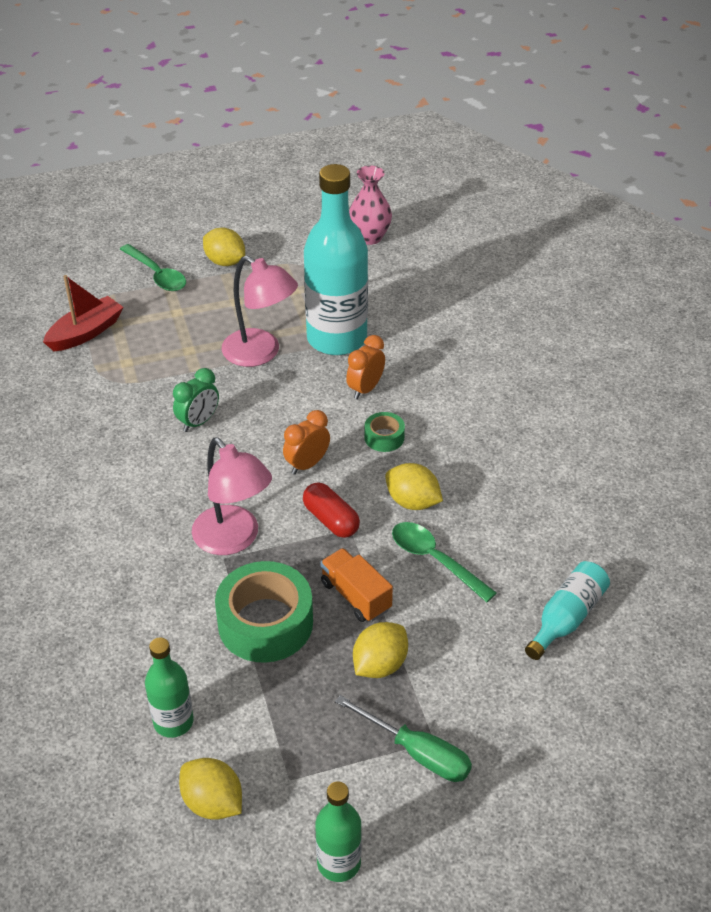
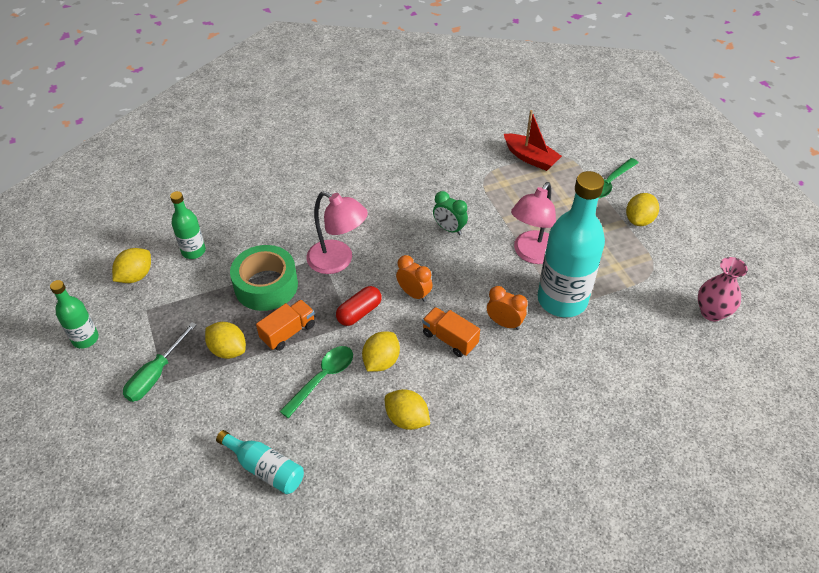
camera: 85 degrees right, 5 degrees up
pink lamp [192,438,272,555] -> pink lamp turned 105 degrees counterclockwise [306,191,368,274]
green tape [364,412,405,452] -> orange truck [422,307,480,357]
none -> yellow lemon [385,389,430,430]

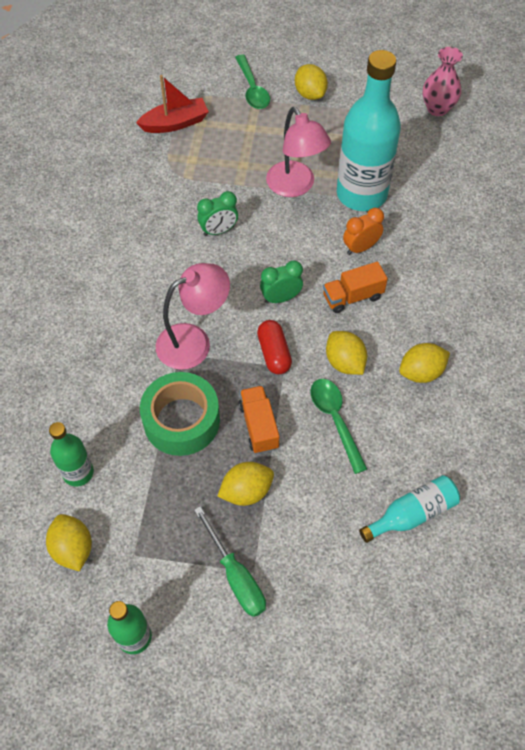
camera: 60 degrees left, 10 degrees up
orange clock [396,255,432,302] -> green clock [260,260,303,304]

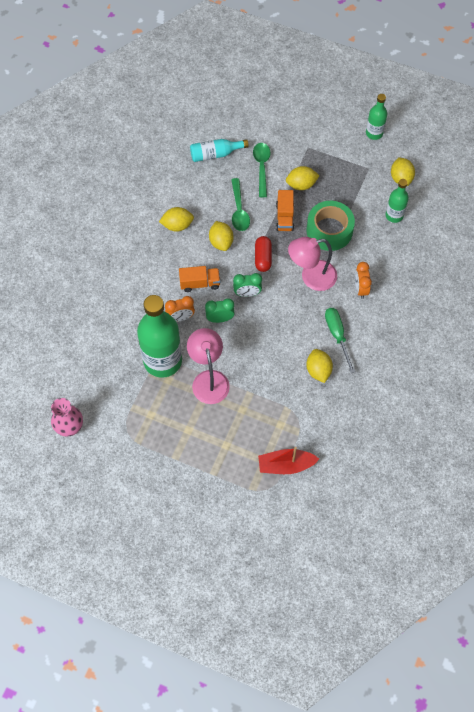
camera: 165 degrees left, 5 degrees up
green screwdriver [194,506,266,617] -> green screwdriver moved to [325,308,355,373]
green clock [197,191,238,236] -> green clock moved to [205,298,235,323]
green spoon [235,54,270,109] -> green spoon moved to [253,143,271,197]
yellow lemon [295,64,328,100] -> yellow lemon moved to [306,349,333,383]
turquoise bottle [337,50,401,211] -> green bottle [137,295,182,378]
none -> orange clock [355,262,372,299]

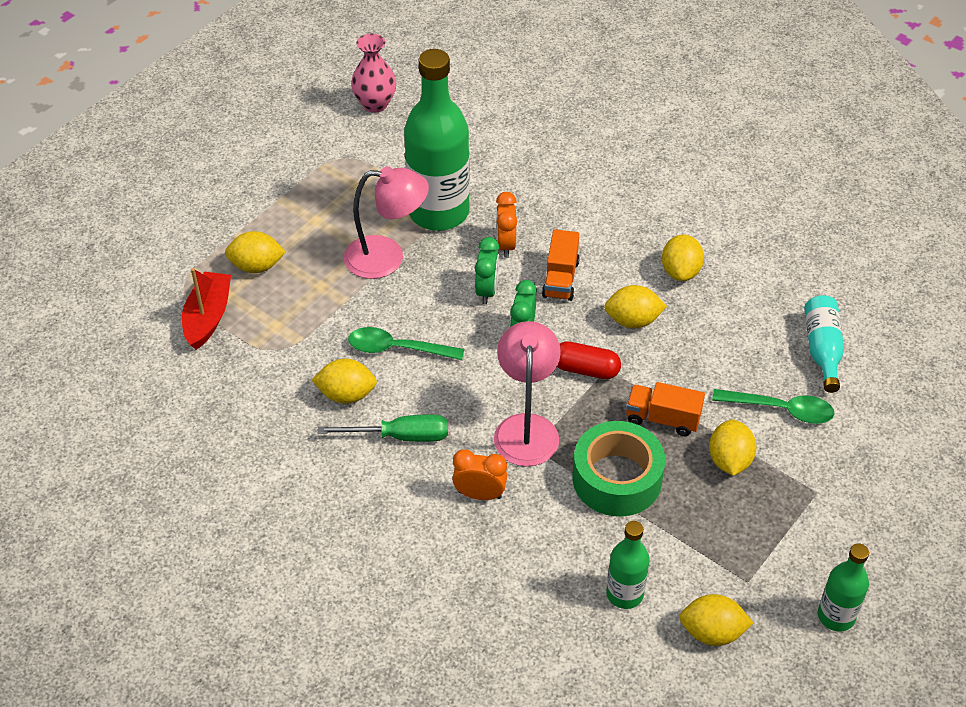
camera: 105 degrees right, 15 degrees down
green spoon [231,178,250,231] -> green spoon moved to [348,327,464,360]
none -> yellow lemon [225,231,286,273]

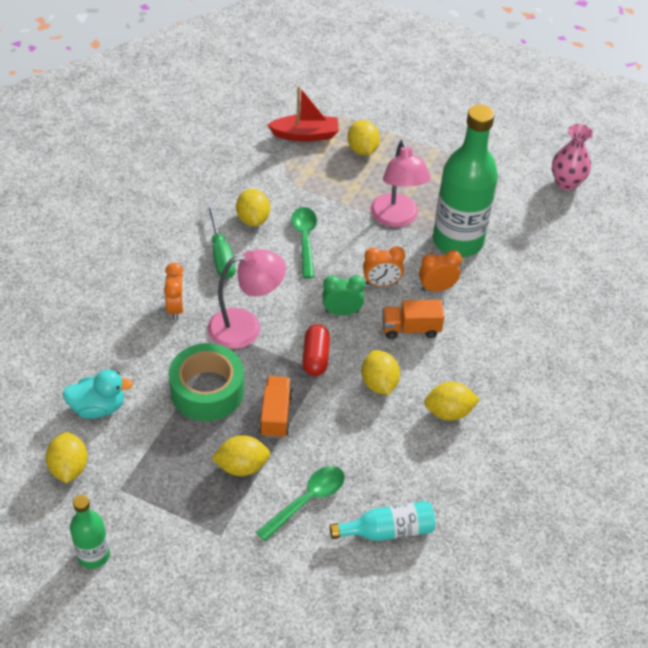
camera: 75 degrees right, 0 degrees up
green clock [475,237,499,304] -> orange clock [363,246,405,286]
green bottle [606,521,650,609] -> turquoise duck [62,369,133,419]
green spoon [712,389,835,424] -> green spoon turned 135 degrees counterclockwise [256,466,345,541]

